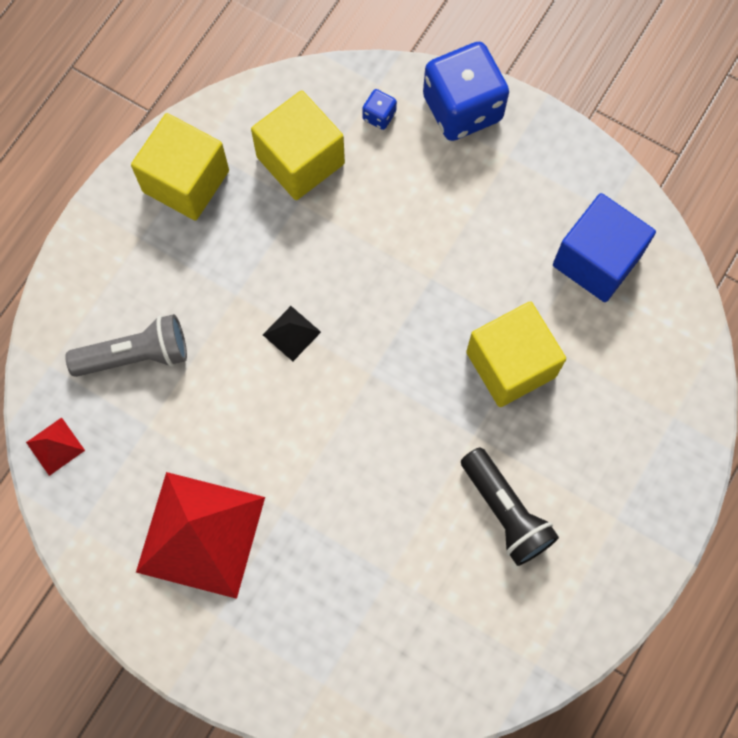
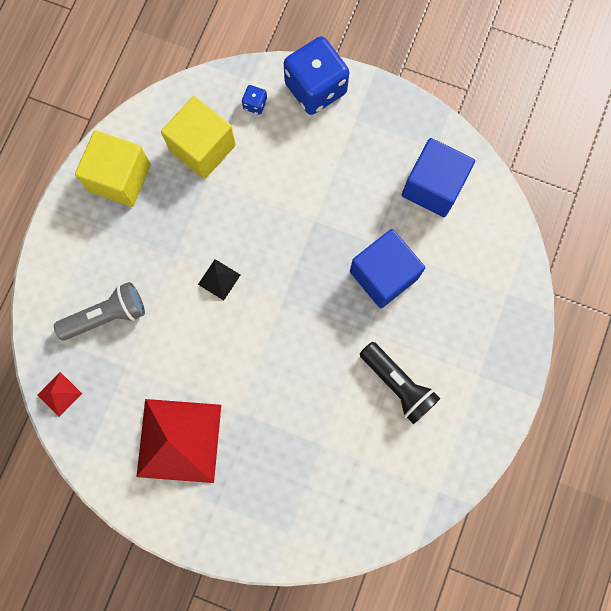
camera: 10 degrees left, 5 degrees up
yellow cube [466,301,566,407] -> blue cube [350,229,425,308]

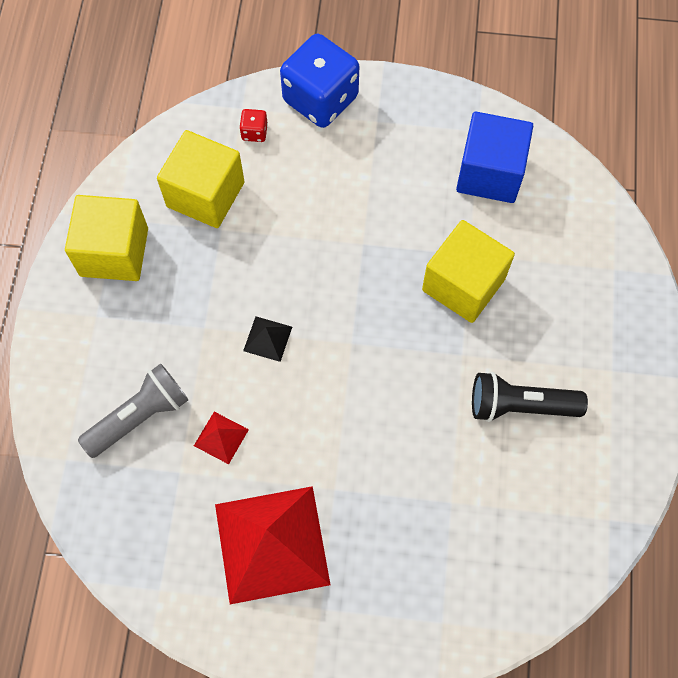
camera: 15 degrees left, 10 degrees down
red pyramid [37,372,82,417] -> red pyramid moved to [194,412,249,464]
blue dice [242,85,267,115] -> red dice [239,109,268,142]
blue cube [350,229,425,308] -> yellow cube [422,220,515,323]
black flashlight [360,342,440,424] -> black flashlight turned 150 degrees clockwise [472,372,588,422]

